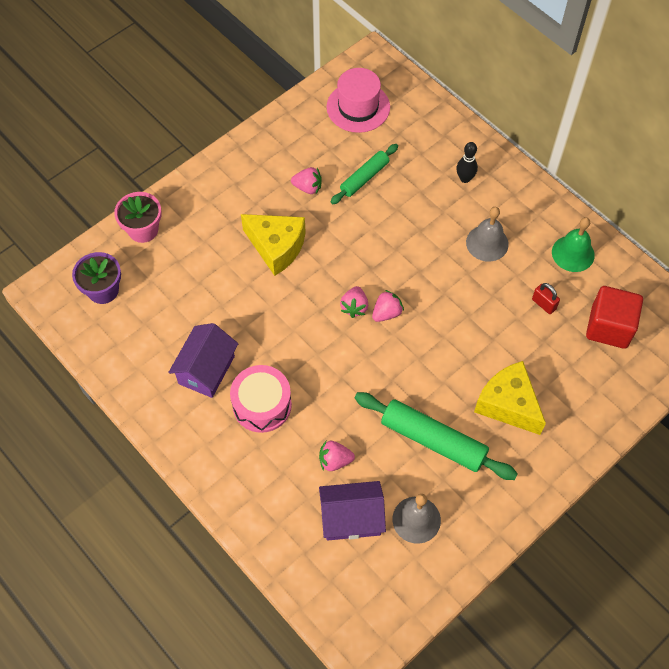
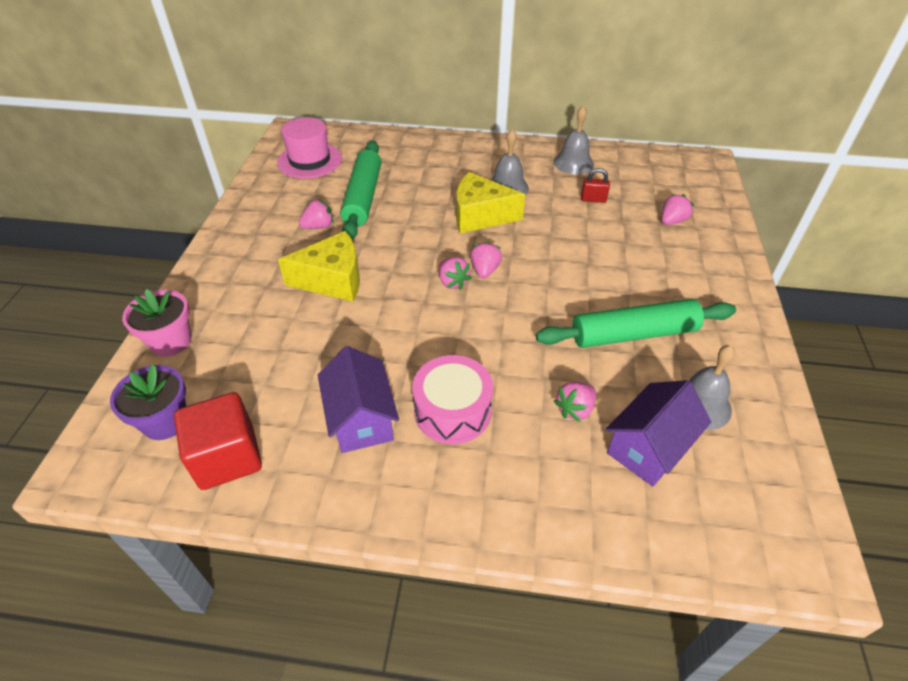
camera: 40 degrees left, 15 degrees down
green rolling pin [331,144,398,204] -> green rolling pin [340,141,381,239], size x1.62
black bowling pin [456,142,478,183] -> none
yellow cheese [474,361,546,435] -> yellow cheese moved to [456,172,525,233]
green bell [552,217,595,272] -> grey bell [554,106,594,174]
red cube [586,286,643,349] -> red cube moved to [174,392,262,490]
none -> pink strawberry [662,194,694,225]

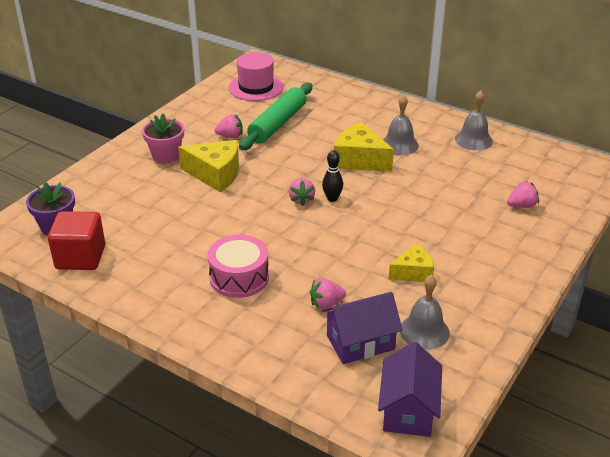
camera: 25 degrees right, 10 degrees down
pink flower pot [122,289,191,357] -> pink flower pot moved to [142,114,184,163]
purple house [318,346,399,453] -> purple house moved to [378,342,442,437]
pink strawberry [470,241,502,279] -> black bowling pin [322,150,343,202]
green rolling pin [536,299,736,348] -> yellow cheese [388,244,434,282]
red padlock [581,168,610,203] -> none

